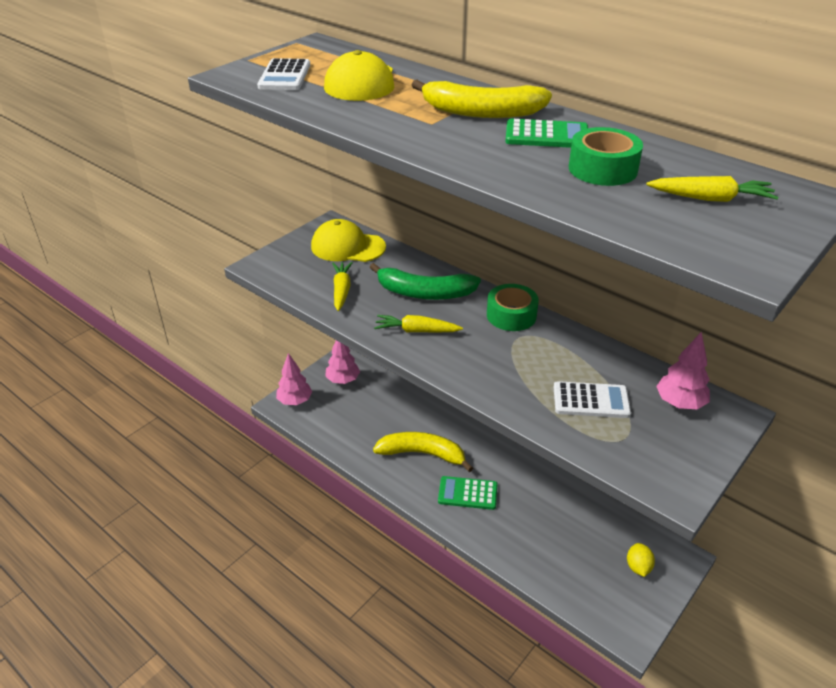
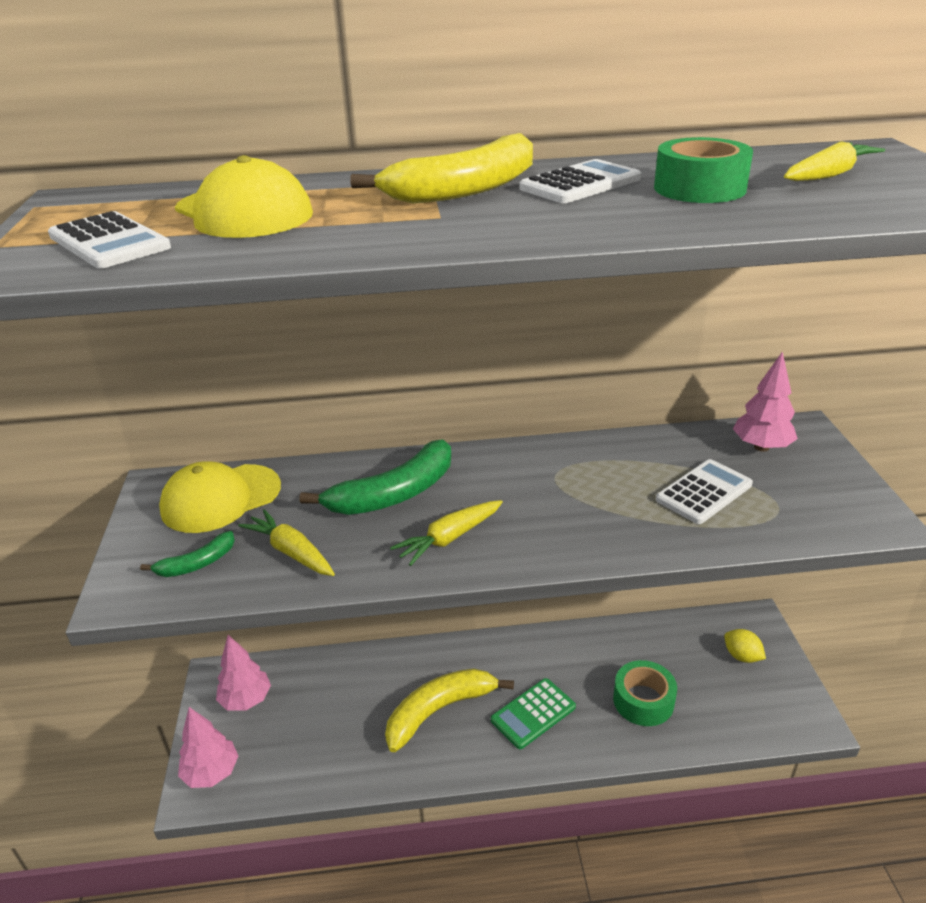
camera: 45 degrees left, 5 degrees down
green tape [487,284,539,331] -> green tape moved to [613,660,677,726]
green calculator [505,119,588,148] -> white calculator [519,159,641,203]
none -> green banana [140,531,235,577]

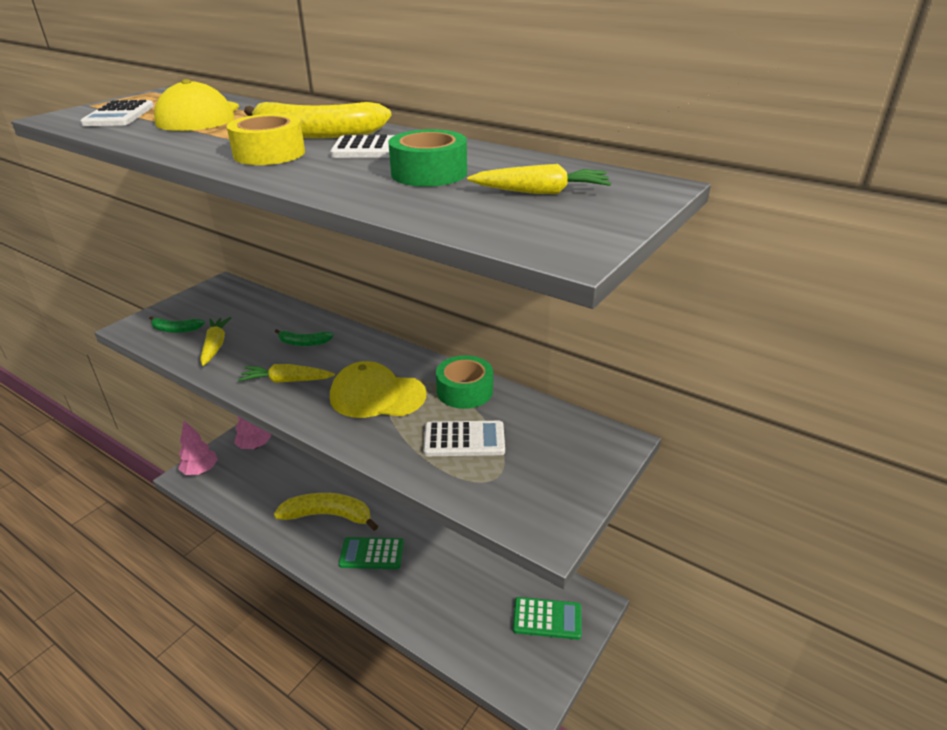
camera: 40 degrees right, 0 degrees up
yellow cap [159,461,281,533] -> yellow cap moved to [330,361,427,418]
green banana [300,439,451,515] -> green banana [275,329,334,346], size x0.51
green tape [613,660,677,726] -> green tape moved to [436,355,493,409]
yellow lemon [724,629,766,663] -> green calculator [513,597,582,640]
pink tree [733,351,798,452] -> none
none -> yellow tape [227,114,305,165]

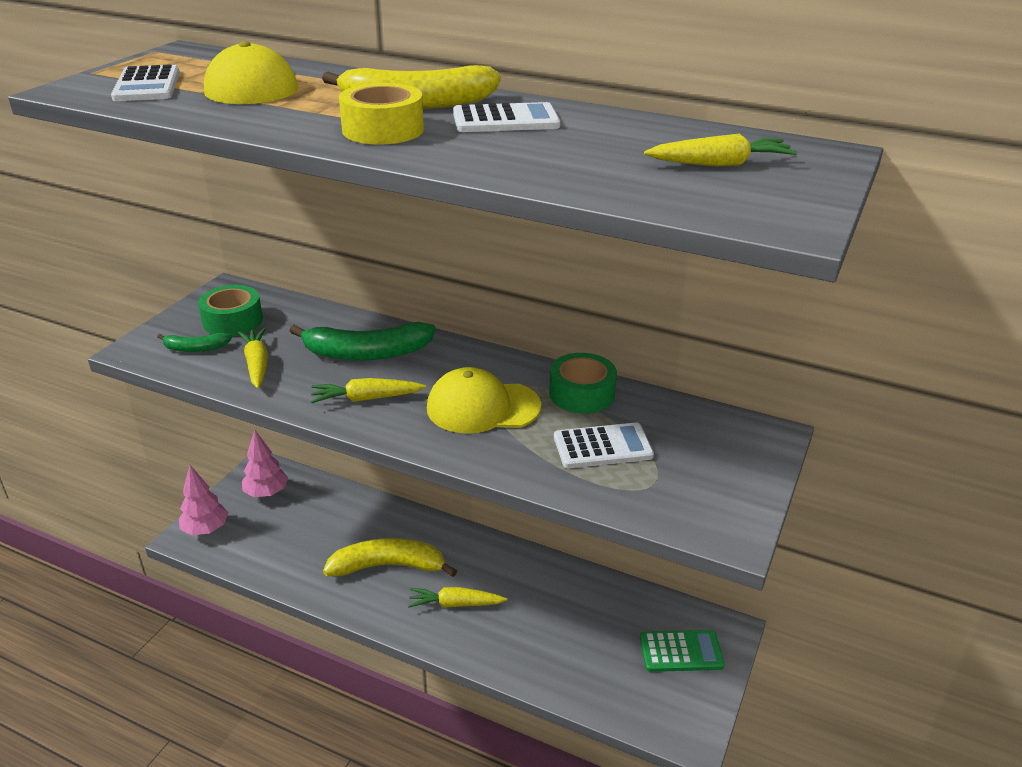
camera: 10 degrees left, 0 degrees up
green banana [275,329,334,346] -> green banana [289,322,436,361], size x1.96
green calculator [339,537,404,569] -> yellow carrot [408,587,507,608]
green tape [388,129,467,187] -> green tape moved to [198,285,263,336]

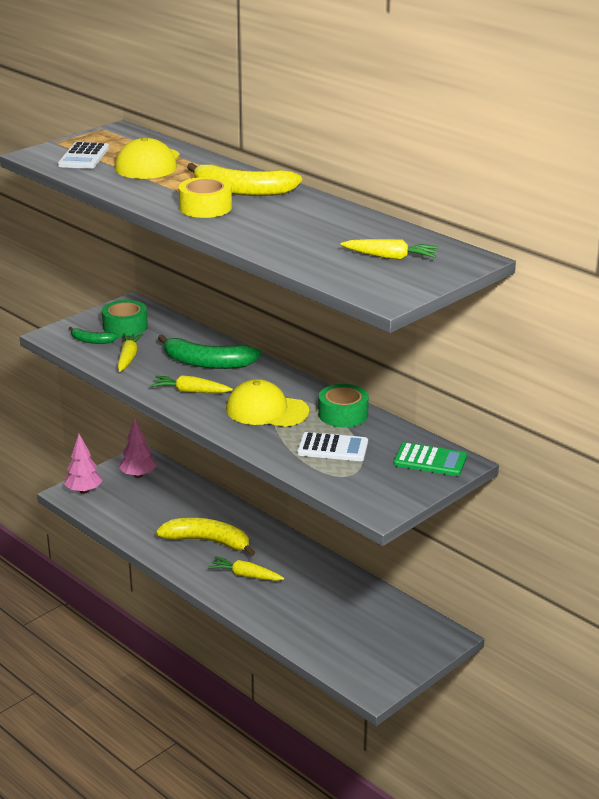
camera: 20 degrees right, 5 degrees down
white calculator [453,102,560,132] -> none
green calculator [640,630,725,672] -> green calculator moved to [393,442,467,476]

